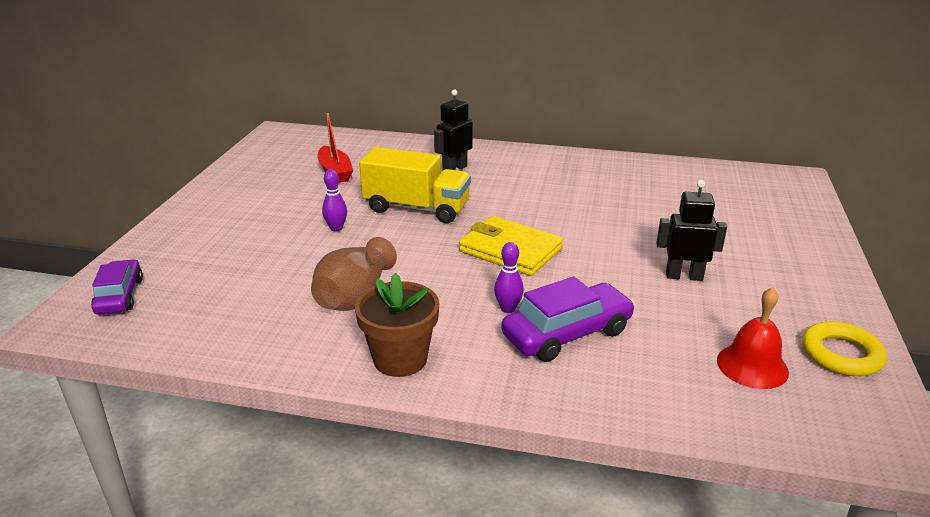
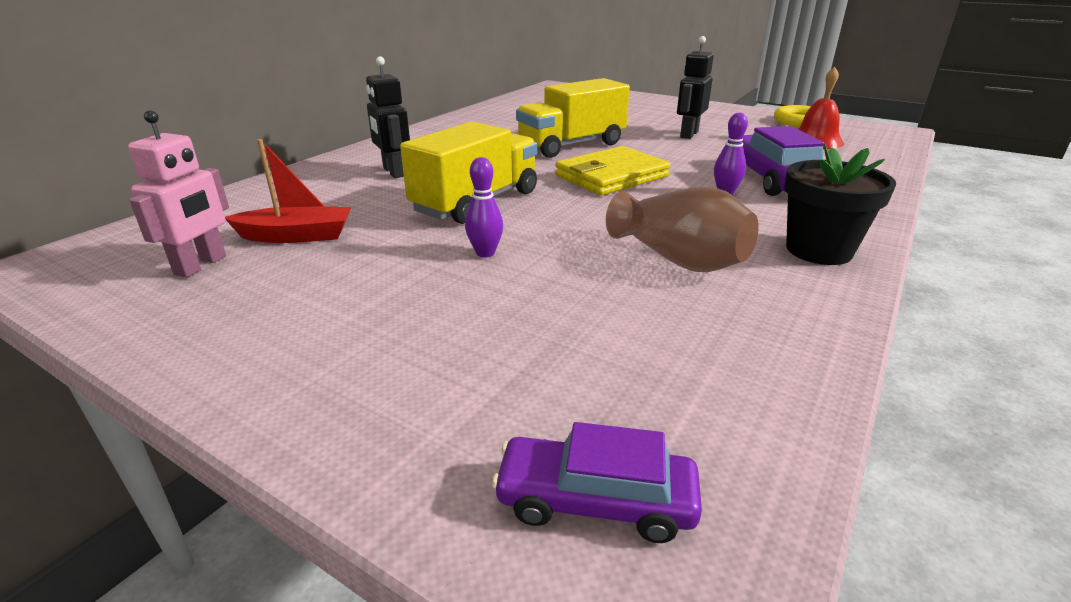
camera: 70 degrees left, 0 degrees up
brown flower pot [355,273,439,377] -> black flower pot [784,144,896,265]
none -> pink robot [128,110,229,278]
none -> yellow truck [516,78,630,158]

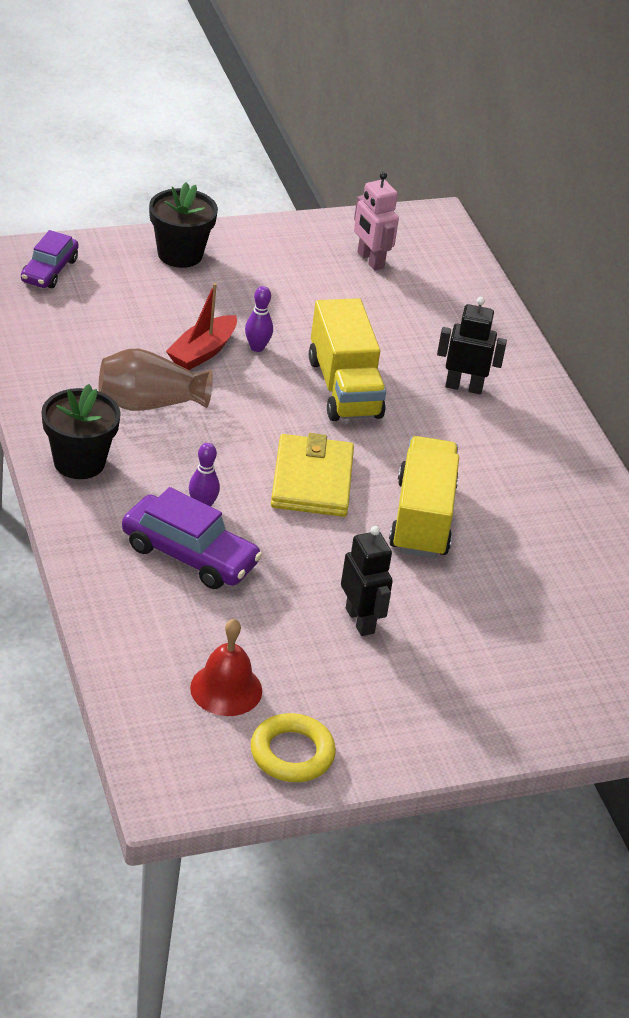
camera: 125 degrees right, 10 degrees up
red boat [225,139,351,243] -> red boat moved to [166,283,237,370]
purple car [492,422,702,543] -> purple car turned 150 degrees clockwise [21,230,79,288]
none -> black flower pot [149,182,218,268]

